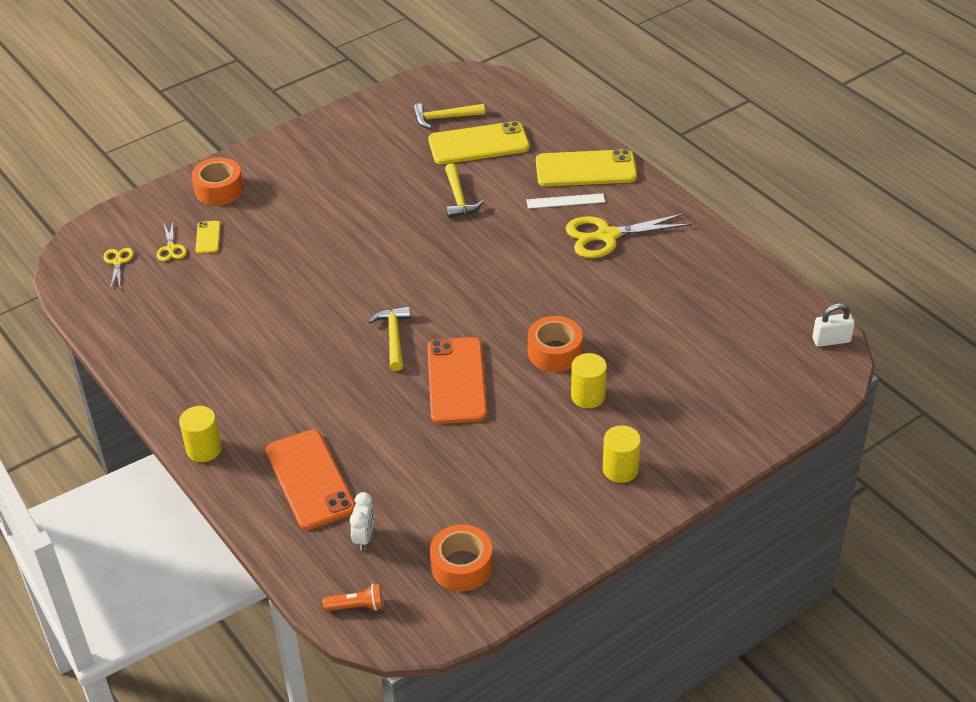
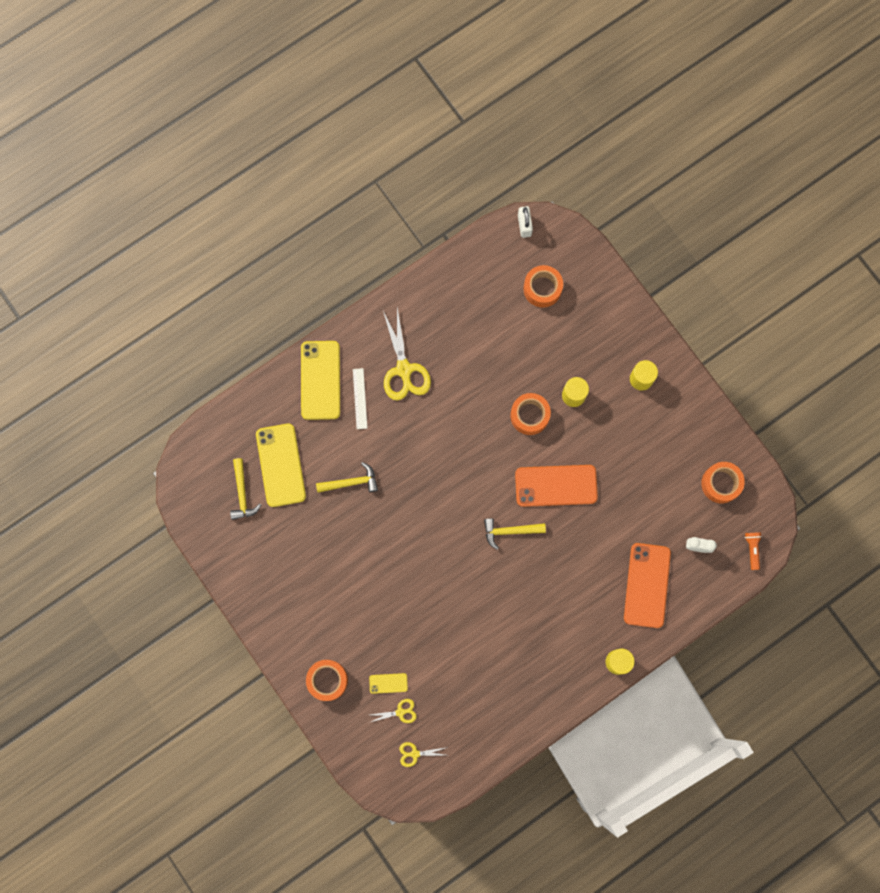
camera: 90 degrees left, 35 degrees up
orange phone [266,429,355,530] -> orange phone turned 60 degrees counterclockwise [624,543,671,628]
none -> orange tape [523,265,563,308]

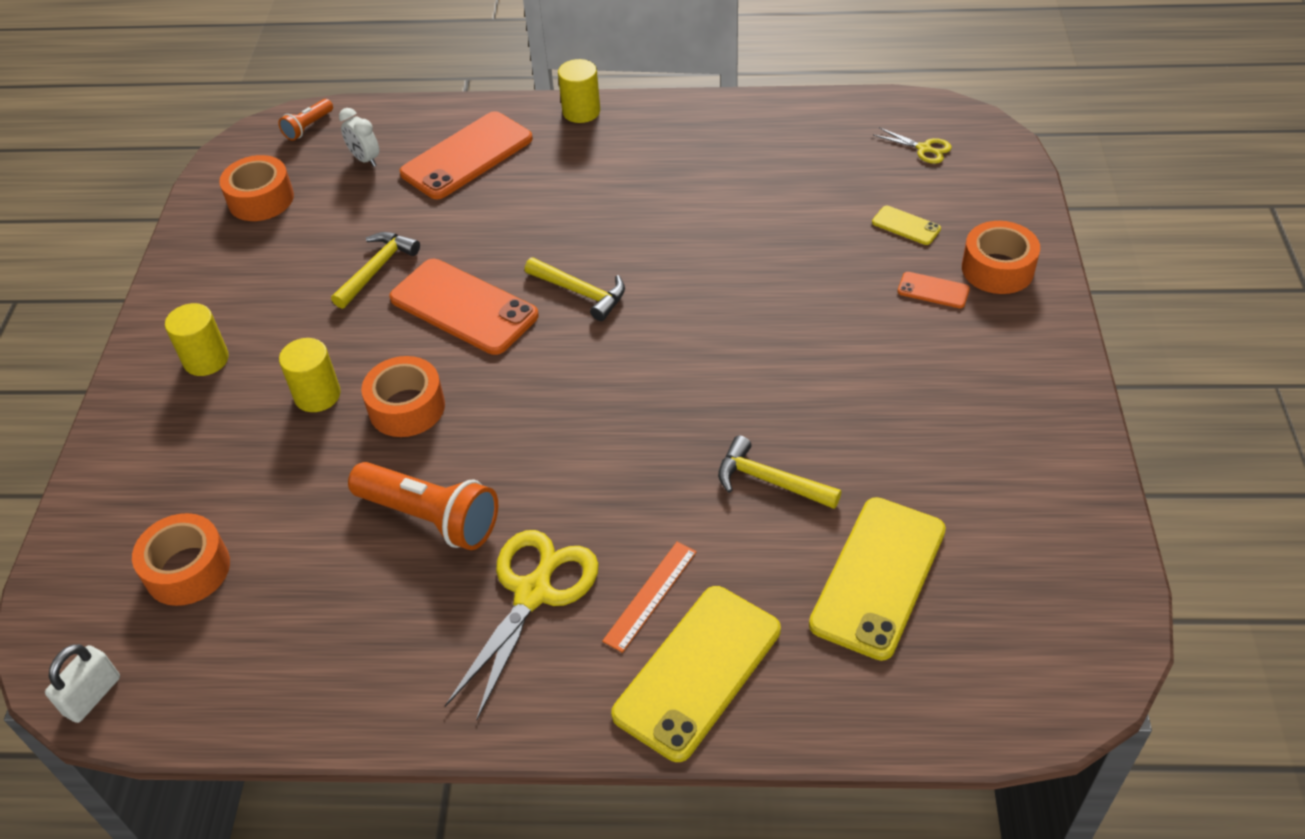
camera: 140 degrees left, 30 degrees down
yellow hammer [230,458,261,520] -> yellow hammer moved to [331,232,420,309]
white ruler [353,368,367,429] -> orange ruler [602,542,697,653]
yellow scissors [371,699,417,723] -> none
none -> orange flashlight [348,462,498,550]
none -> orange phone [898,272,970,308]

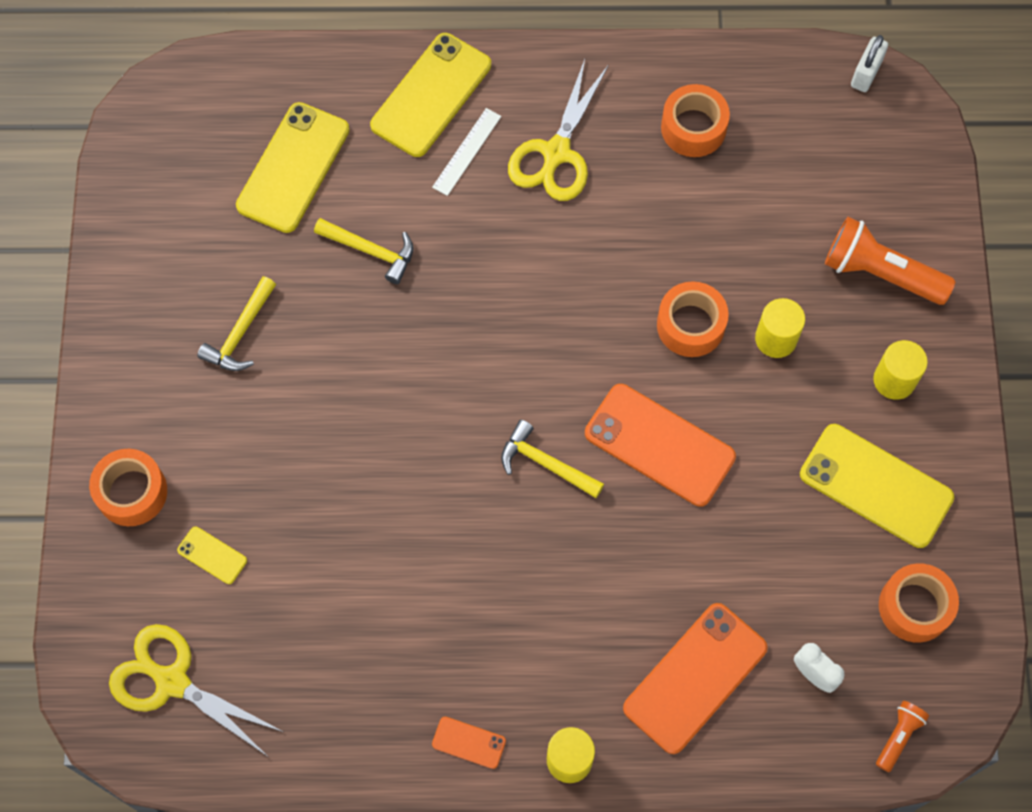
camera: 175 degrees right, 20 degrees up
orange tape [132,513,230,606] -> orange tape moved to [661,84,730,157]
yellow hammer [331,232,420,309] -> yellow hammer moved to [197,276,276,371]
orange flashlight [348,462,498,550] -> orange flashlight moved to [825,217,956,305]
orange ruler [602,542,697,653] -> white ruler [432,108,501,196]
yellow scissors [873,127,952,164] -> yellow scissors [109,624,283,756], size x2.05
orange phone [898,272,970,308] -> orange phone moved to [432,717,506,769]
none -> yellow phone [800,424,954,548]

